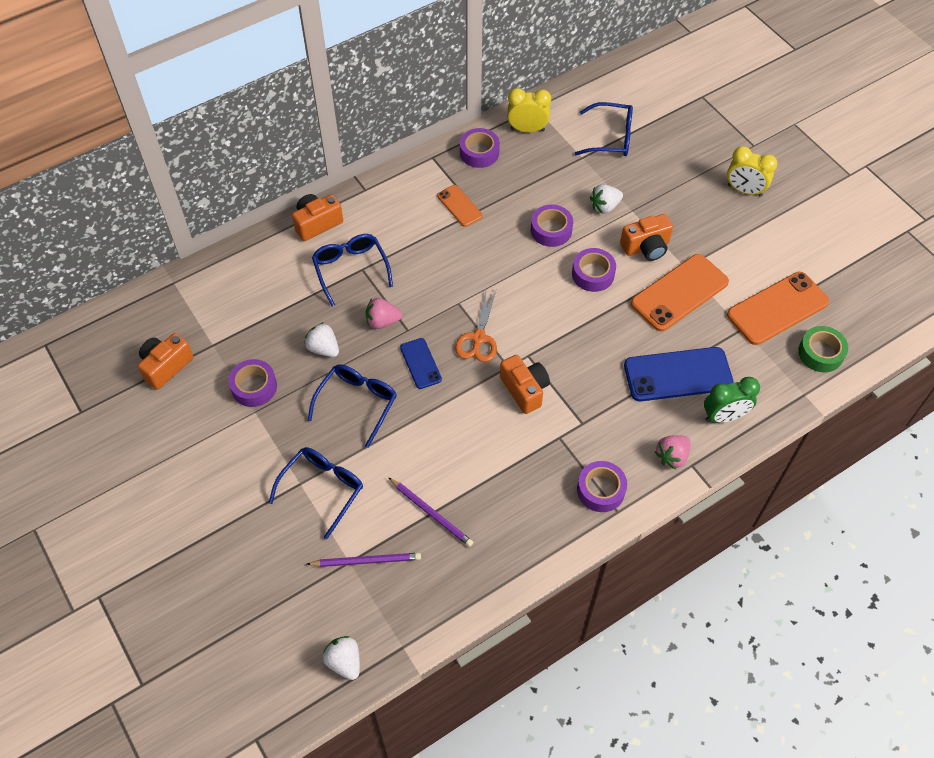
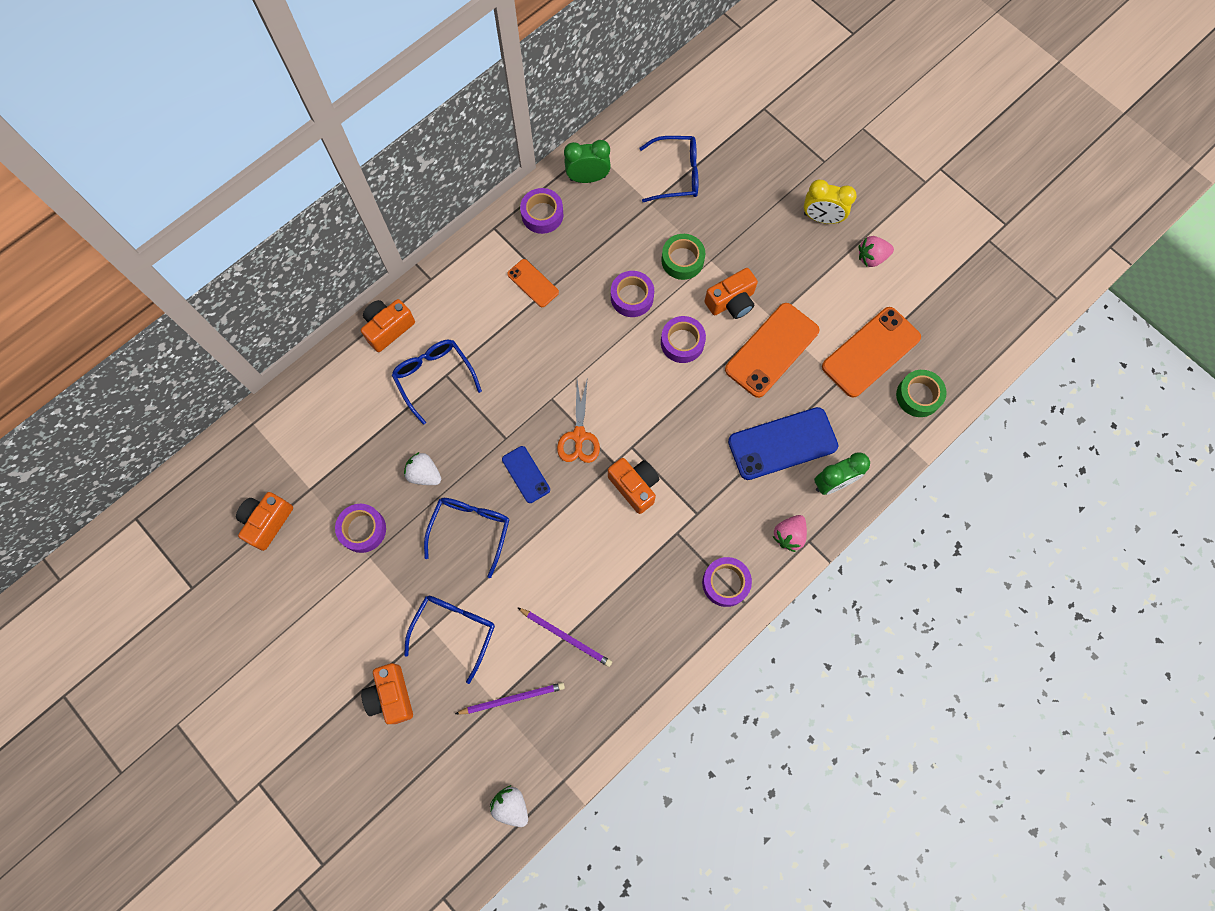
camera: 10 degrees left, 15 degrees up
pink strawberry [365,298,402,329] -> pink strawberry moved to [859,236,894,267]
yellow clock [507,88,551,133] -> green clock [564,140,611,183]
white strawberry [590,184,623,214] -> green tape [661,234,706,280]
none -> orange camera [361,663,413,724]

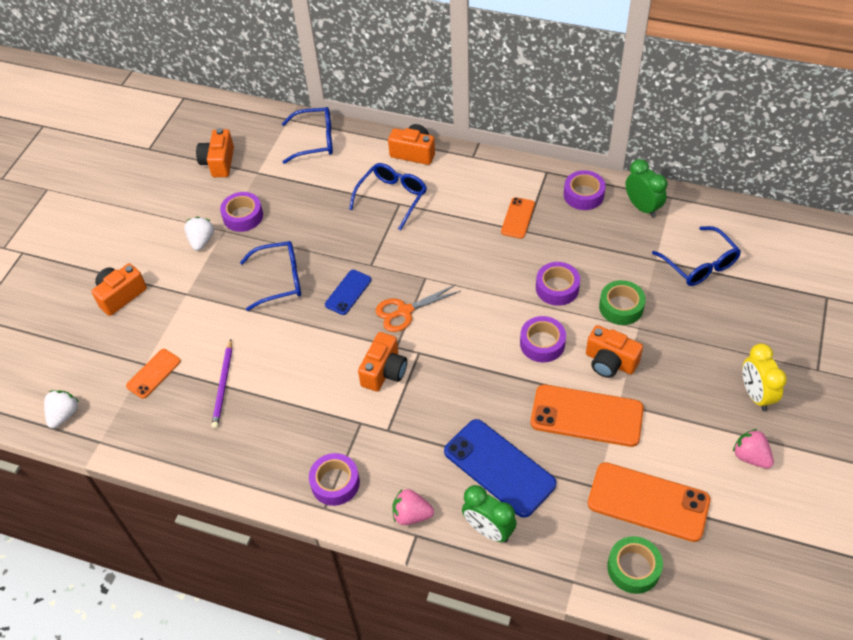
camera: 65 degrees right, 20 degrees down
orange camera [236,492,293,551] -> orange camera turned 90 degrees counterclockwise [196,128,234,177]
white strawberry [404,452,441,485] -> white strawberry moved to [184,217,214,251]
blue glasses [404,596,495,684] -> blue glasses moved to [282,107,333,164]
purple pencil [455,682,565,714] -> orange phone [126,349,181,399]

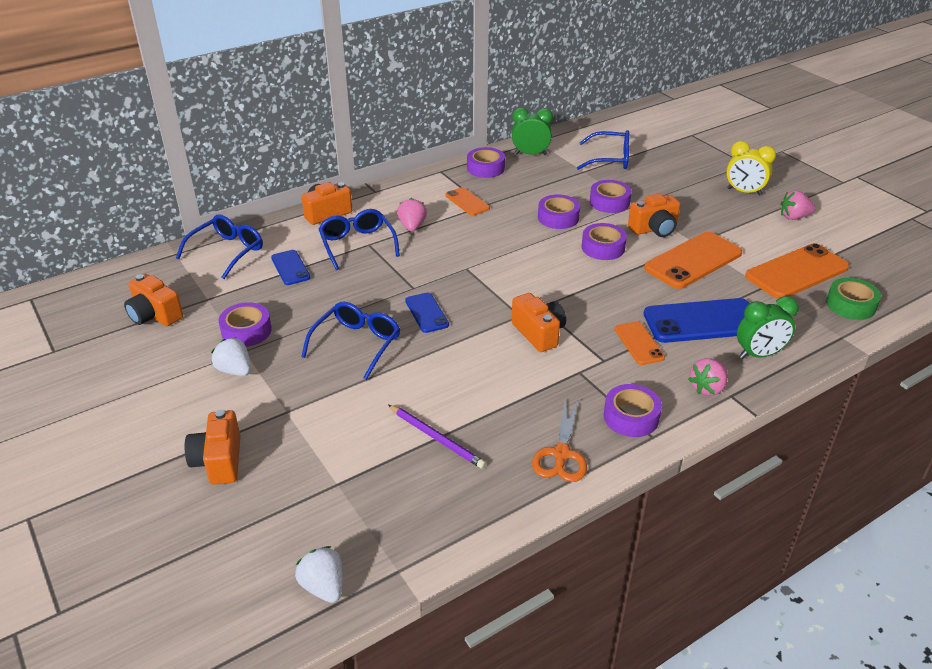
camera: 55 degrees left, 15 degrees down
orange phone [126,349,181,399] -> orange phone moved to [614,321,665,365]
orange scissors [376,285,461,332] -> orange scissors moved to [532,400,587,482]
green tape [599,280,646,325] -> purple tape [590,180,632,213]
none -> blue phone [271,250,310,285]
none -> pink strawberry [397,198,427,232]

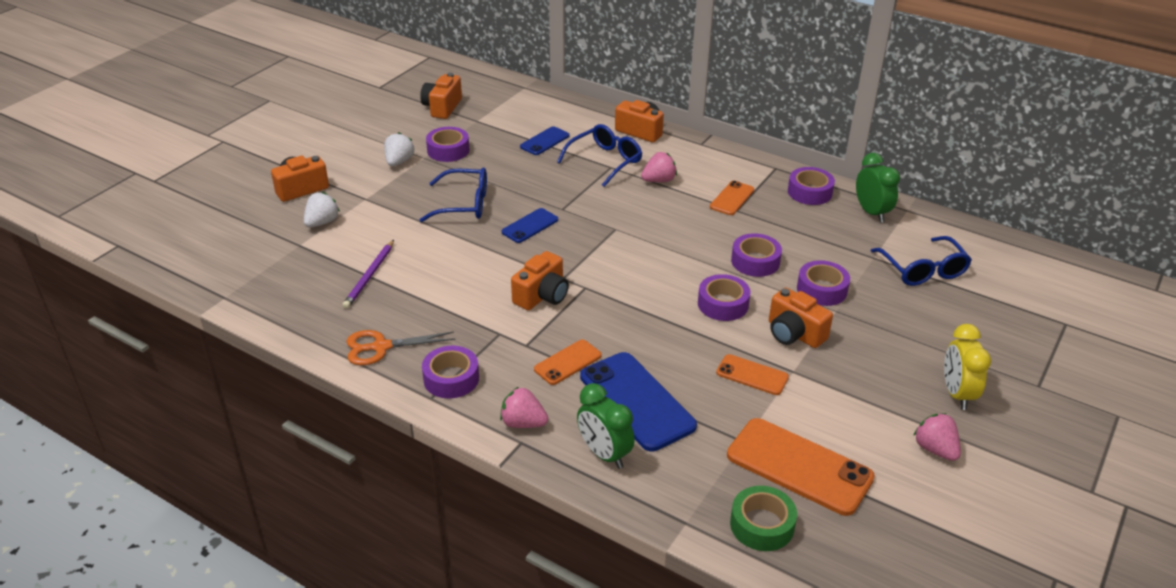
camera: 65 degrees right, 0 degrees up
blue glasses [176,214,263,279] -> none
white strawberry [295,546,343,603] -> white strawberry moved to [304,192,340,227]
orange phone [644,232,742,289] -> orange phone [716,354,789,395], size x0.54

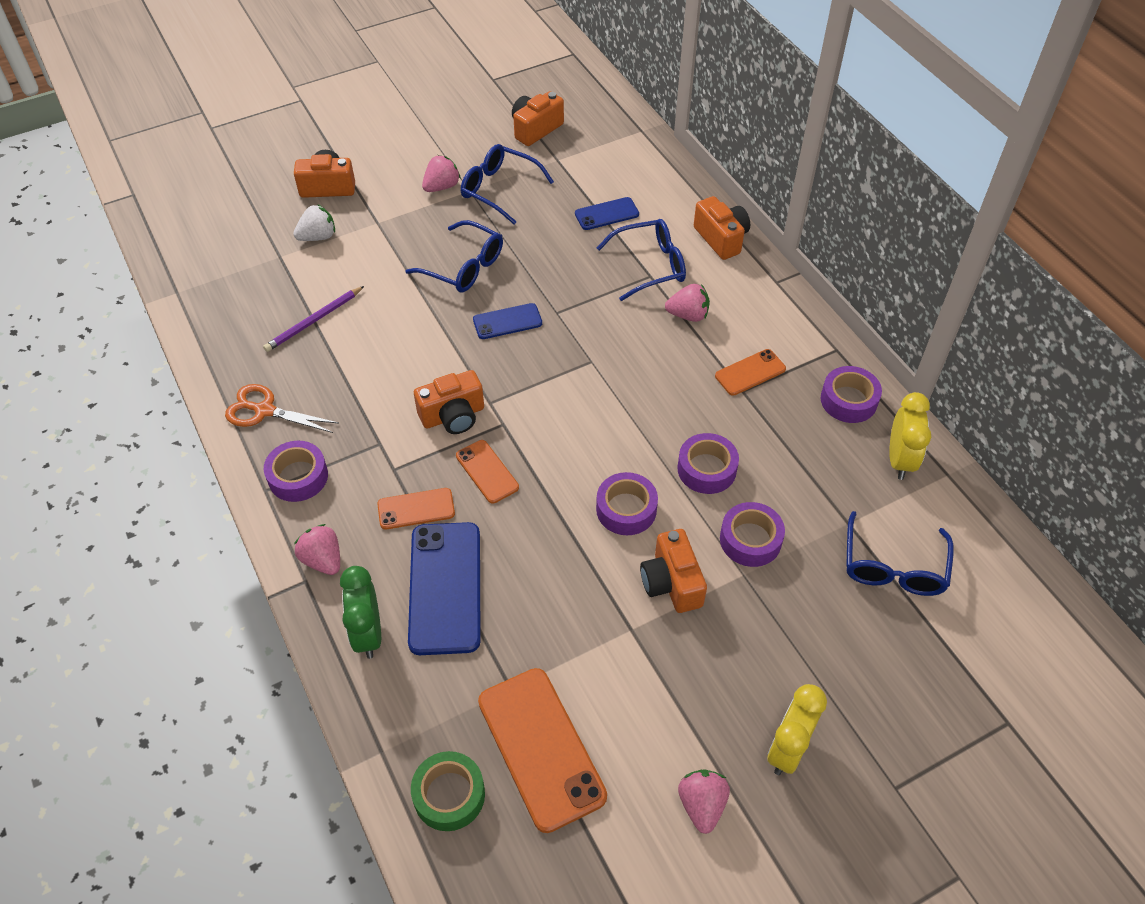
camera: 30 degrees right, 15 degrees up
white strawberry [384,132,415,166] -> pink strawberry [422,155,461,192]
purple tape [426,127,470,162] -> blue glasses [461,144,554,224]
orange phone [716,354,789,395] -> orange phone moved to [456,440,519,504]
green clock [856,153,900,222] -> yellow clock [889,392,931,480]

